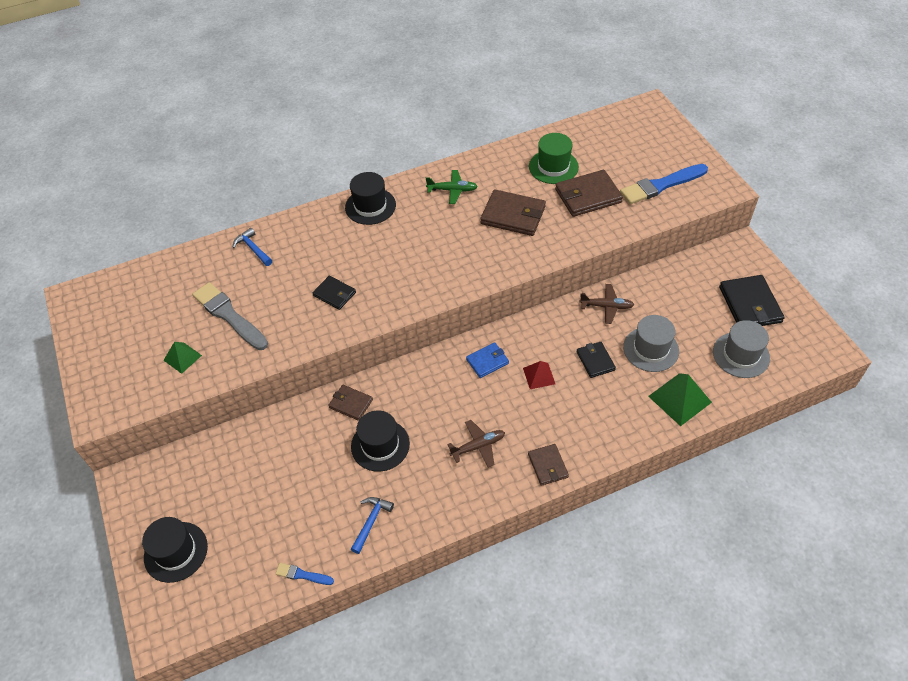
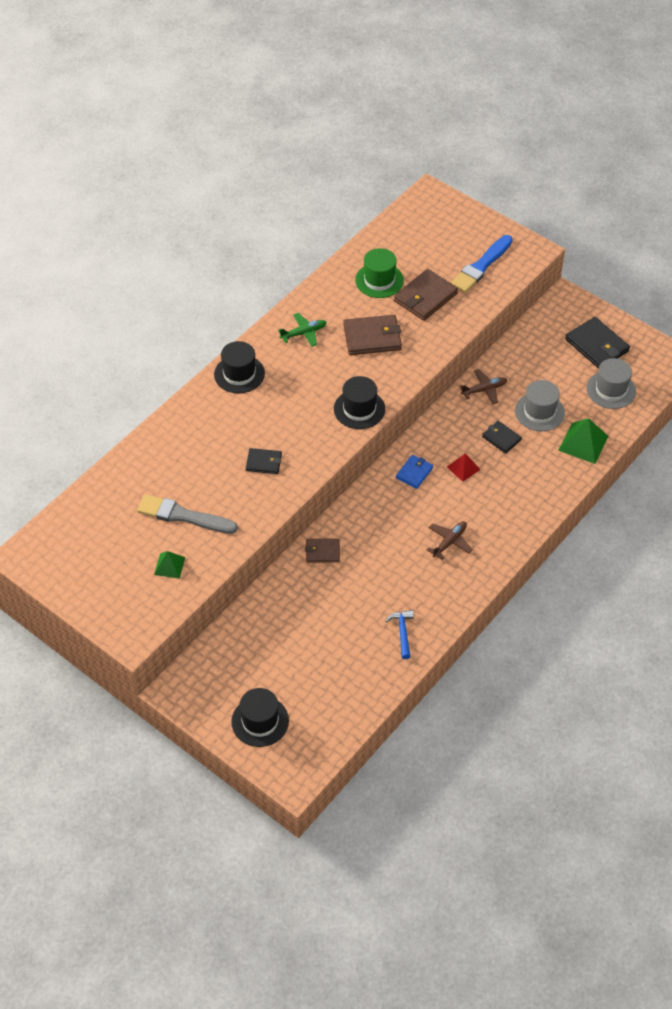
camera: 30 degrees left, 0 degrees up
blue hammer [233,228,272,266] -> none
blue brush [275,563,334,585] -> none
black hat [351,410,410,472] -> black hat moved to [334,376,385,429]
brown wallet [528,444,569,486] -> none

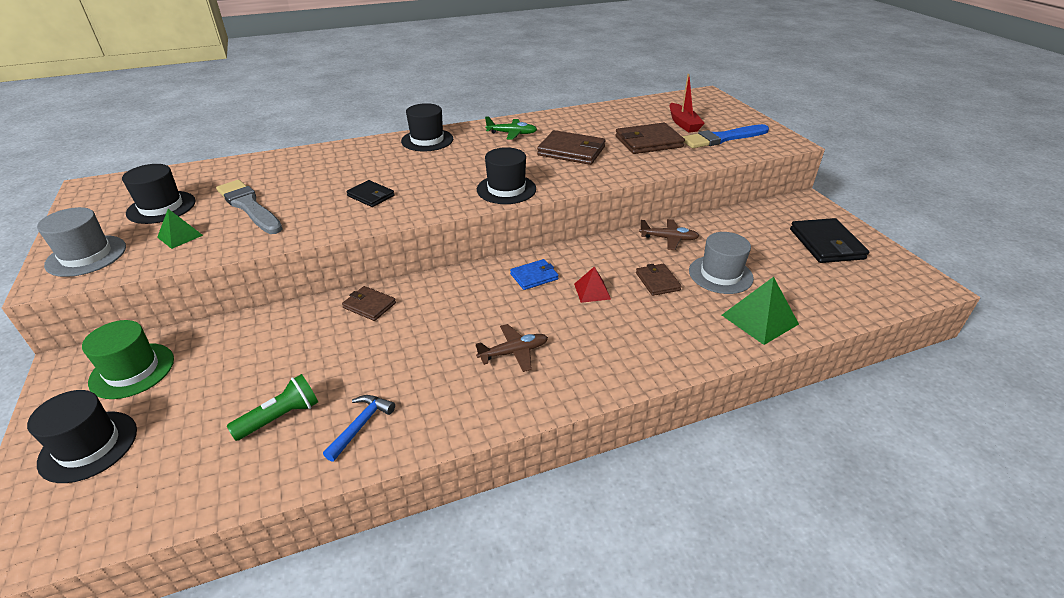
camera: 30 degrees right, 15 degrees down
green hat [355,248,404,298] -> green hat moved to [82,320,174,399]
black wallet [482,421,522,454] -> brown wallet [636,264,682,296]
grey hat [586,358,636,409] -> grey hat moved to [37,207,126,277]
none -> black hat [122,164,196,224]
none -> green flashlight [227,374,318,441]
none -> red boat [670,74,705,133]

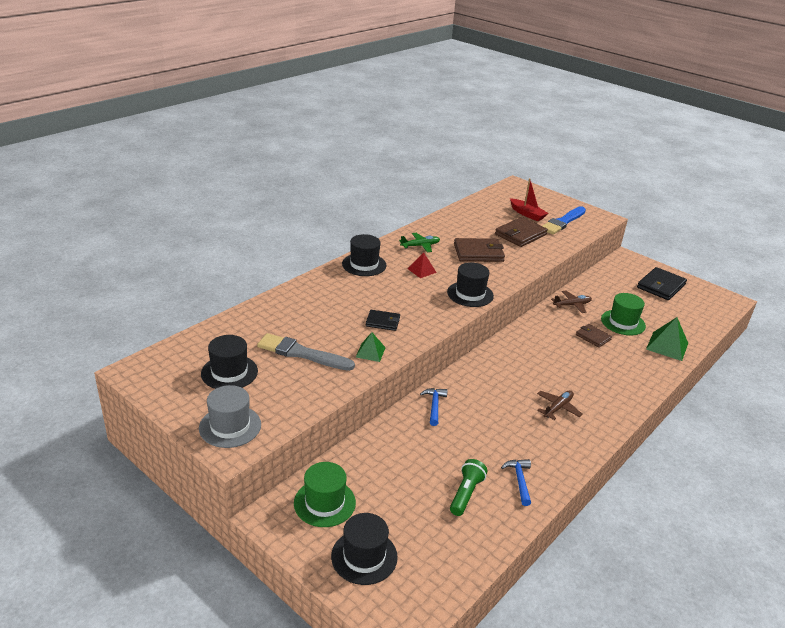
camera: 30 degrees left, 5 degrees down
green pyramid [157,209,203,249] -> green pyramid moved to [356,332,386,362]
brown wallet [342,286,396,321] -> blue hammer [420,388,448,426]
blue wallet [510,259,559,290] -> none
red pyramid [574,267,611,303] -> red pyramid moved to [408,253,437,278]
grey hat [689,232,754,294] -> green hat [601,293,646,335]
black wallet [790,218,869,263] -> black wallet turned 75 degrees clockwise [637,267,687,300]

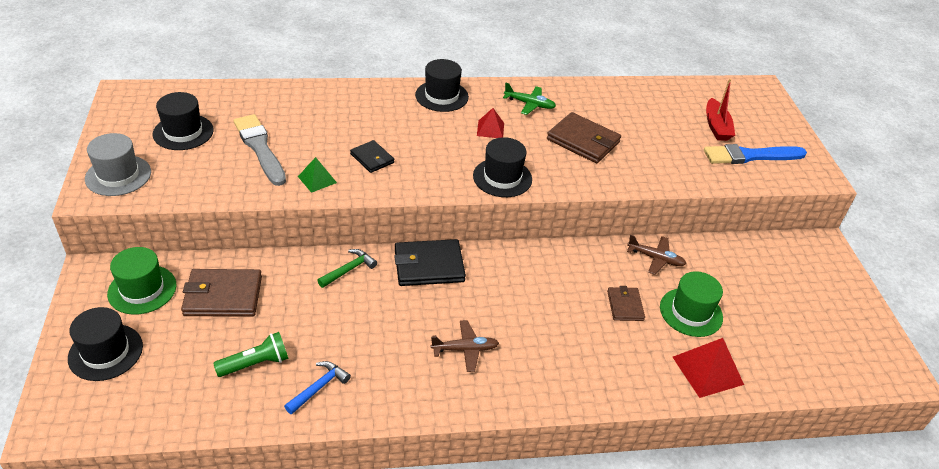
camera: 40 degrees right, 10 degrees up
blue hammer [420,388,448,426] -> green hammer [317,249,377,288]
brown wallet [495,217,548,247] -> brown wallet moved to [181,269,262,317]
black wallet [637,267,687,300] -> black wallet moved to [394,239,466,286]
green pyramid [646,317,688,361] -> red pyramid [673,338,744,398]

